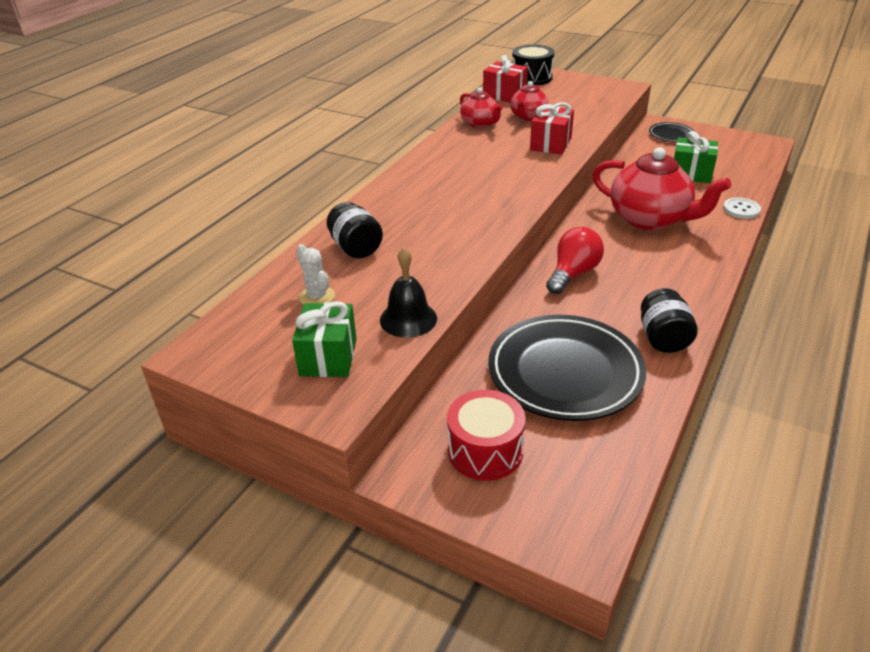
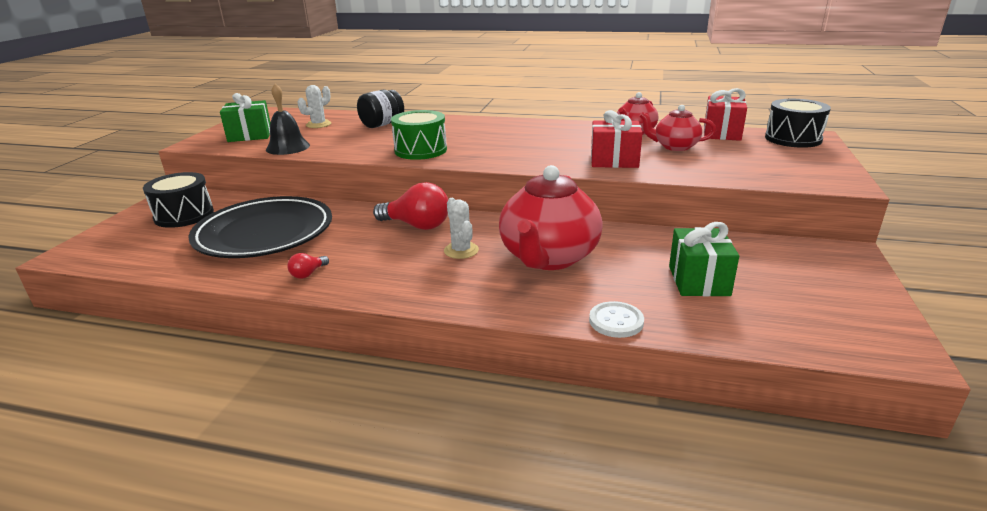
camera: 75 degrees right, 10 degrees down
red drum [447,390,526,481] -> black drum [143,172,214,228]
black jar [641,288,698,353] -> red light bulb [287,253,329,279]
black plate [649,122,694,142] -> none
none -> green drum [391,110,447,160]
none -> white cactus [444,198,479,259]

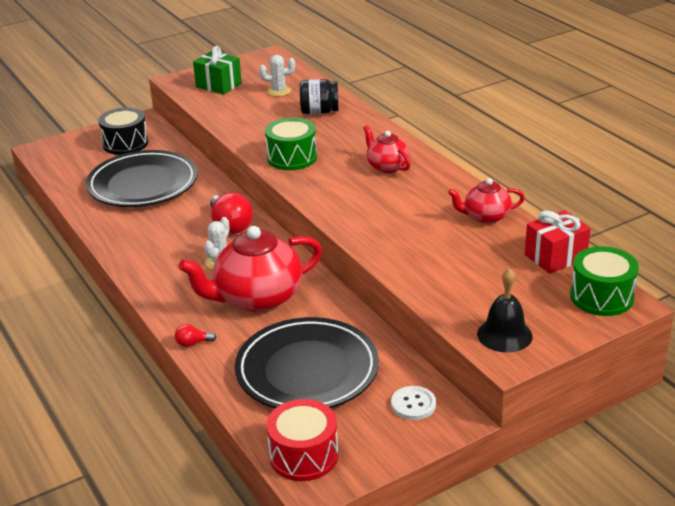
camera: 45 degrees right, 5 degrees up
black bell [266,84,310,155] -> black bell moved to [477,268,533,353]
red light bulb [287,253,329,279] -> red light bulb moved to [175,324,216,347]
white button [589,301,644,338] -> white button moved to [391,386,436,420]
red gift [591,110,642,168] -> none
red teapot [639,105,716,151] -> red teapot moved to [363,125,411,173]
green gift [669,222,739,296] -> black plate [235,317,379,408]
black drum [765,99,831,148] -> green drum [570,246,639,316]
none -> red drum [266,399,338,481]

